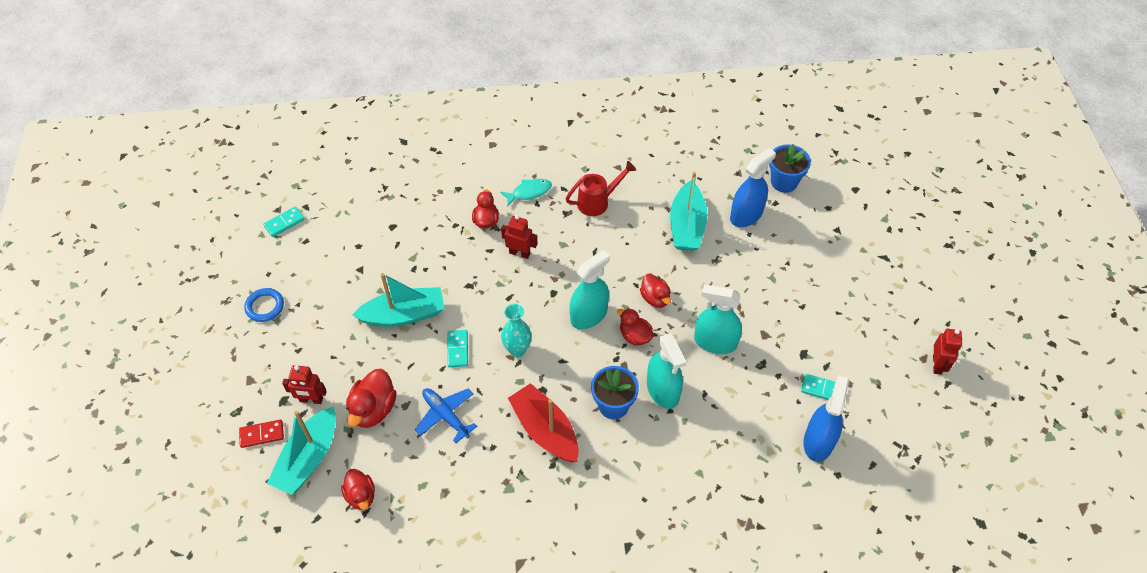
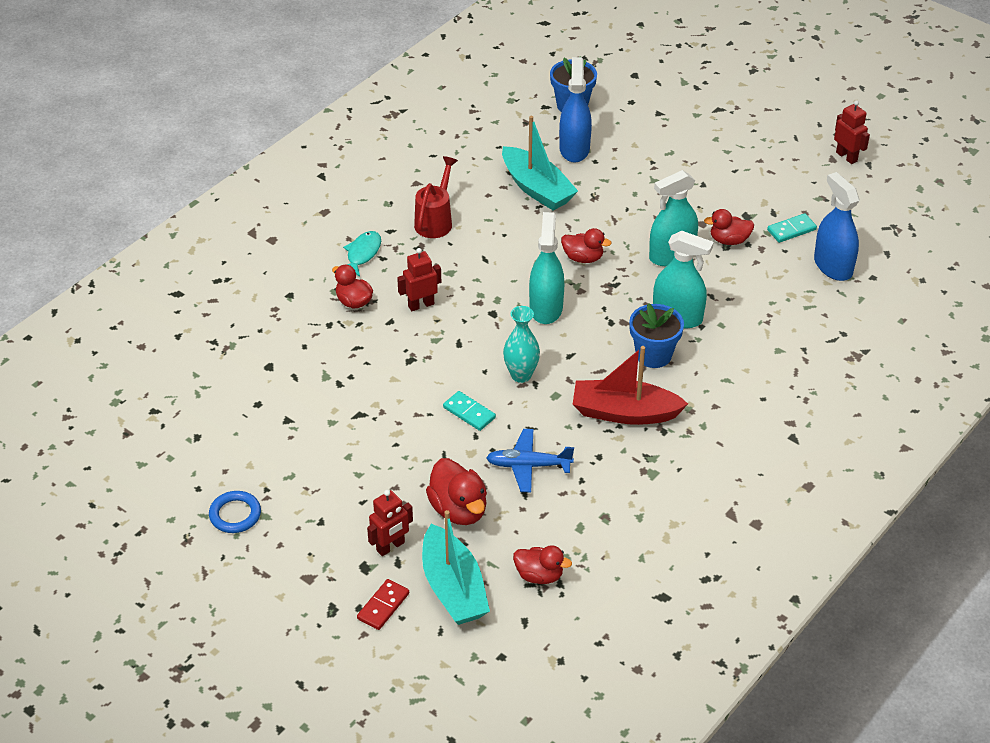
camera: 45 degrees left, 10 degrees down
turquoise domino [263,206,305,237] -> none
turquoise boat [352,273,445,327] -> none
red duck [617,308,654,346] -> red duck moved to [704,209,754,245]

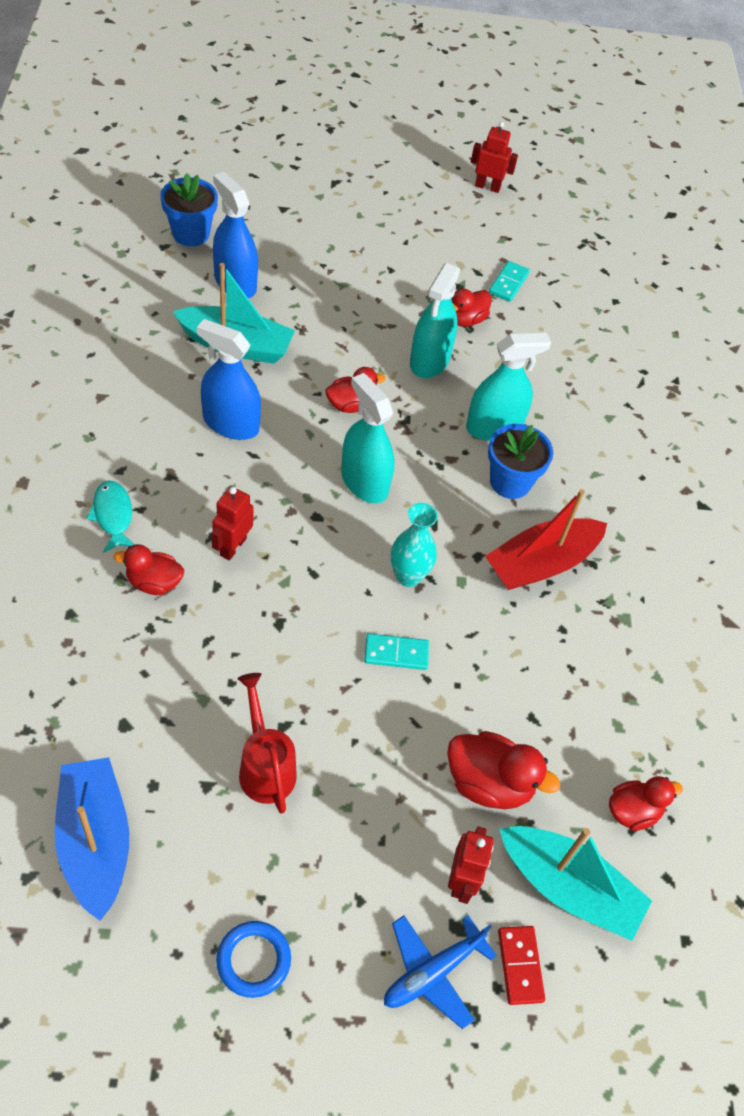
camera: 45 degrees left, 10 degrees up
red watering can [414,156,458,238] -> red watering can moved to [237,673,297,814]
blue plane [486,429,574,492] -> blue plane moved to [384,915,497,1029]
blue spray bottle [814,172,860,281] -> blue spray bottle moved to [197,319,261,440]
none -> blue boat [55,757,129,921]

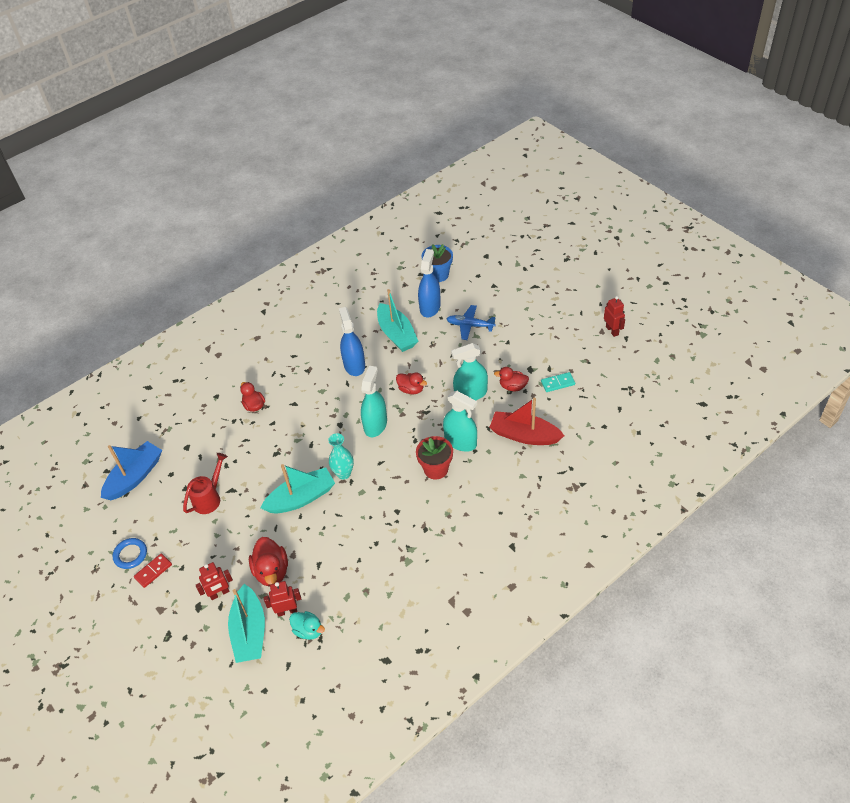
camera: 60 degrees right, 5 degrees down
turquoise fish [86,481,135,553] -> none
red robot [211,486,254,561] -> red robot moved to [264,581,301,617]
turquoise domino [364,633,429,670] -> turquoise boat [261,464,335,513]
blue plane [384,915,497,1029] -> blue plane moved to [447,305,496,340]
red boat [485,489,607,590] -> red boat moved to [489,398,564,445]
blue flower pot [488,424,553,499] -> red flower pot [416,436,453,480]
red domino [498,926,545,1005] -> red domino moved to [134,553,172,588]
red duck [609,776,683,831] -> turquoise duck [289,611,325,640]

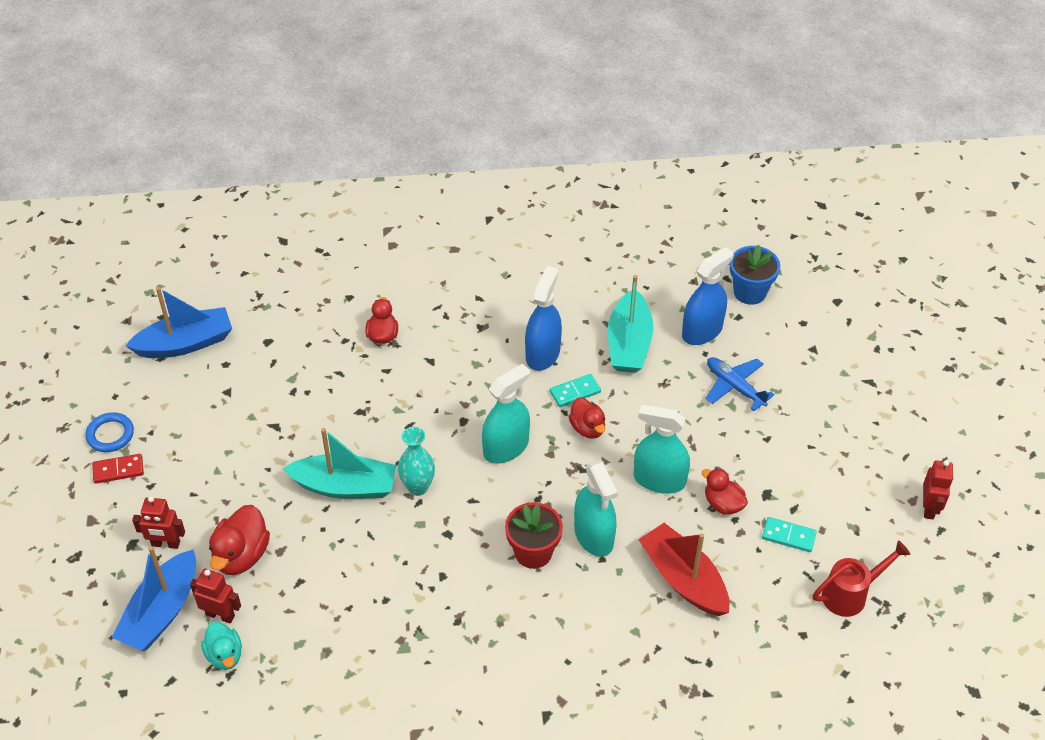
camera: 30 degrees right, 0 degrees up
red watering can [183,453,228,514] -> red watering can moved to [813,540,911,617]
turquoise boat [228,584,265,663] -> blue boat [112,546,196,651]
none -> turquoise domino [550,374,601,407]

